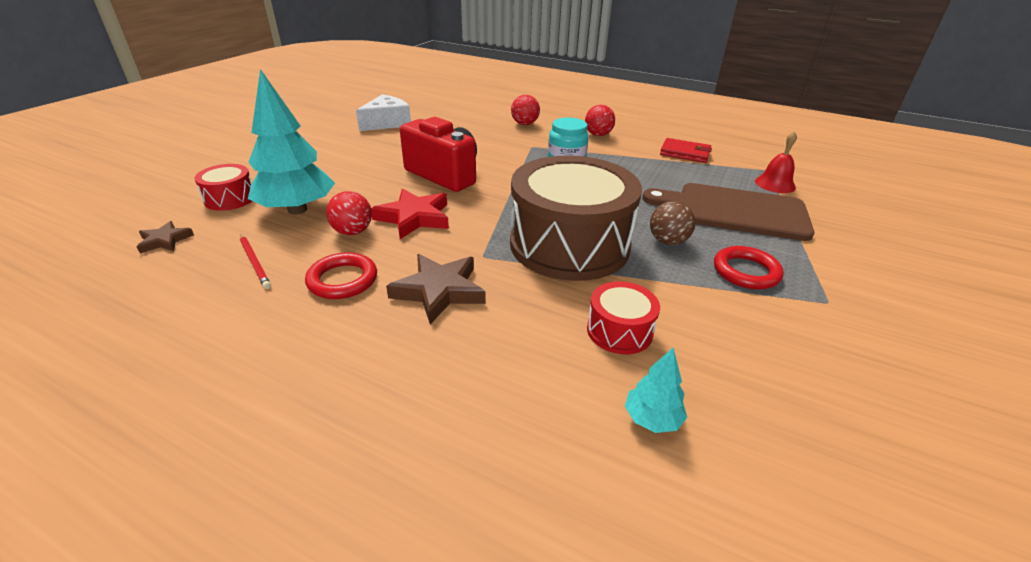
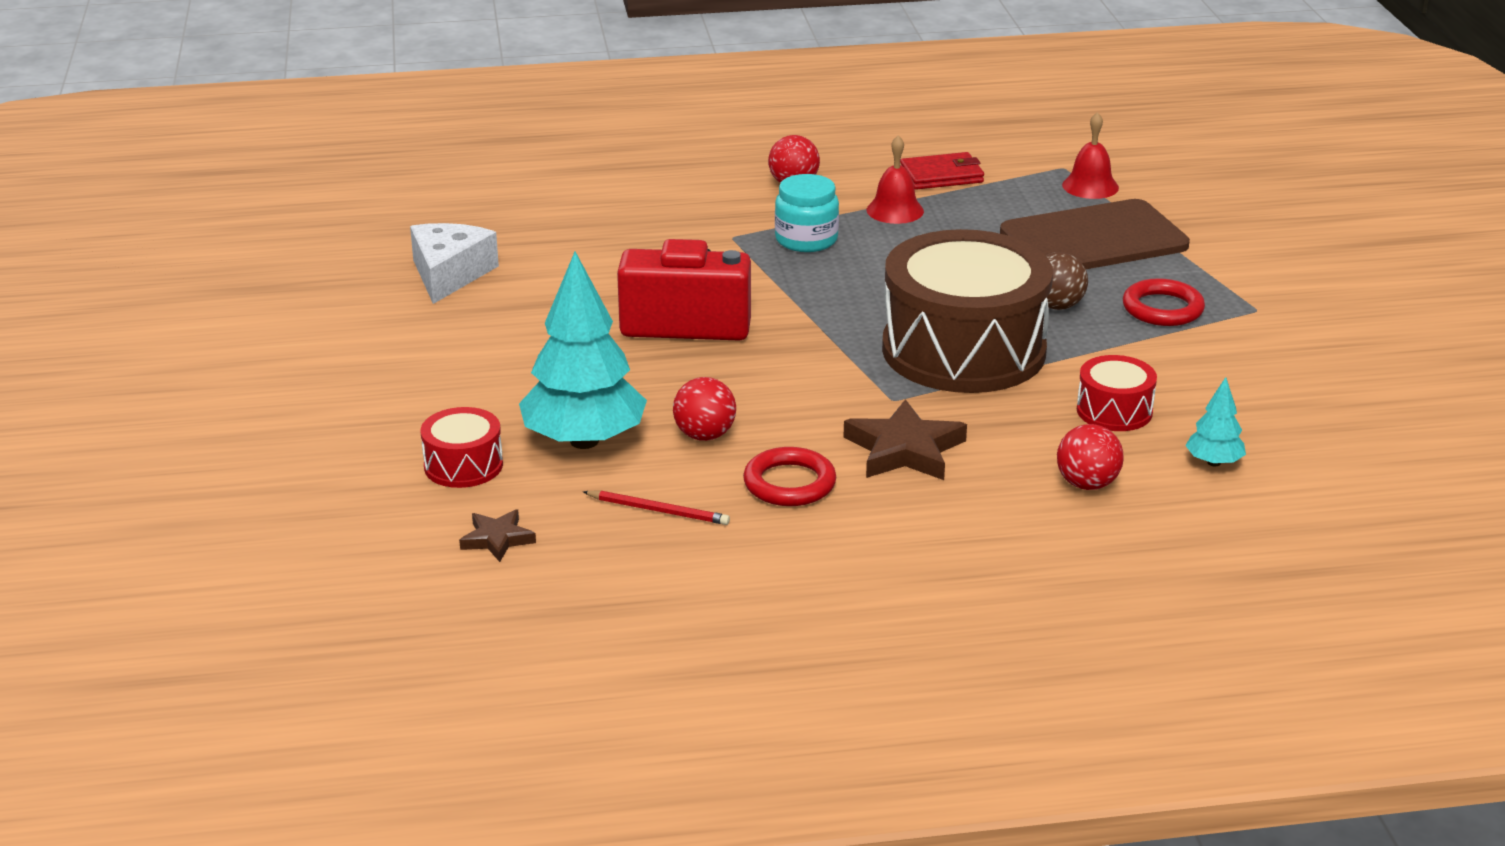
camera: 35 degrees left, 5 degrees down
red star [371,188,449,239] -> none
red ball [511,95,540,125] -> red ball moved to [1057,424,1124,490]
none -> red bell [867,136,924,224]

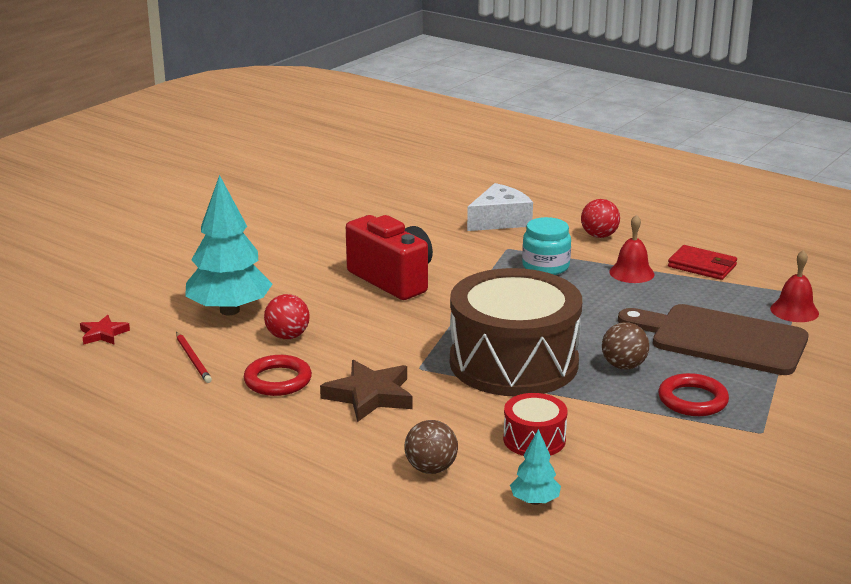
camera: 45 degrees right, 5 degrees down
white cheese [410,223,499,304] -> white cheese moved to [467,183,533,231]
red drum [420,407,503,488] -> none
brown star [459,509,536,562] -> red star [80,315,130,345]
red ball [1057,424,1124,490] -> brown ball [405,420,458,474]

